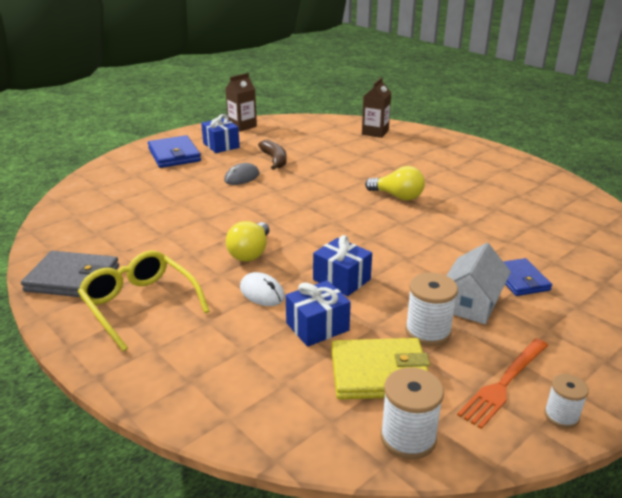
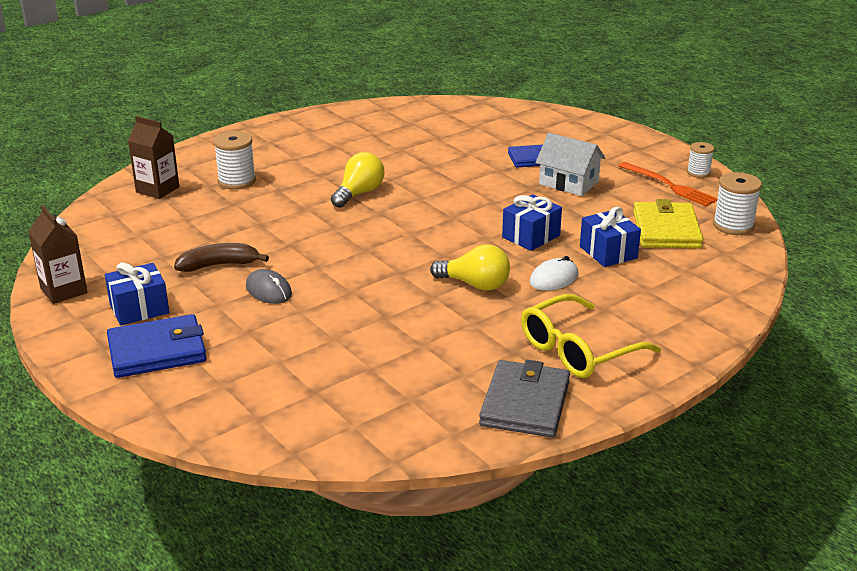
camera: 85 degrees left, 0 degrees up
white spool [405,273,458,346] -> white spool moved to [214,131,256,190]

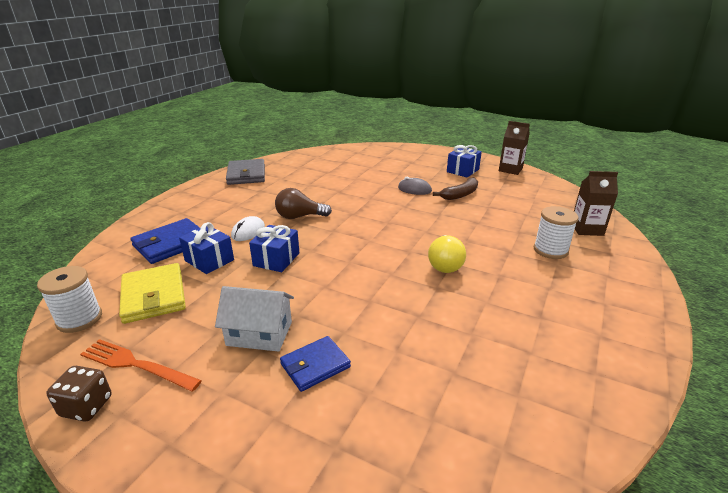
camera: 155 degrees right, 0 degrees up
blue wallet [107,314,207,378] -> blue wallet moved to [130,218,200,264]
yellow light bulb [430,244,510,291] -> brown light bulb [275,188,332,219]
yellow glasses [521,294,661,378] -> none
white spool [687,142,714,178] -> brown dice [47,366,111,421]

